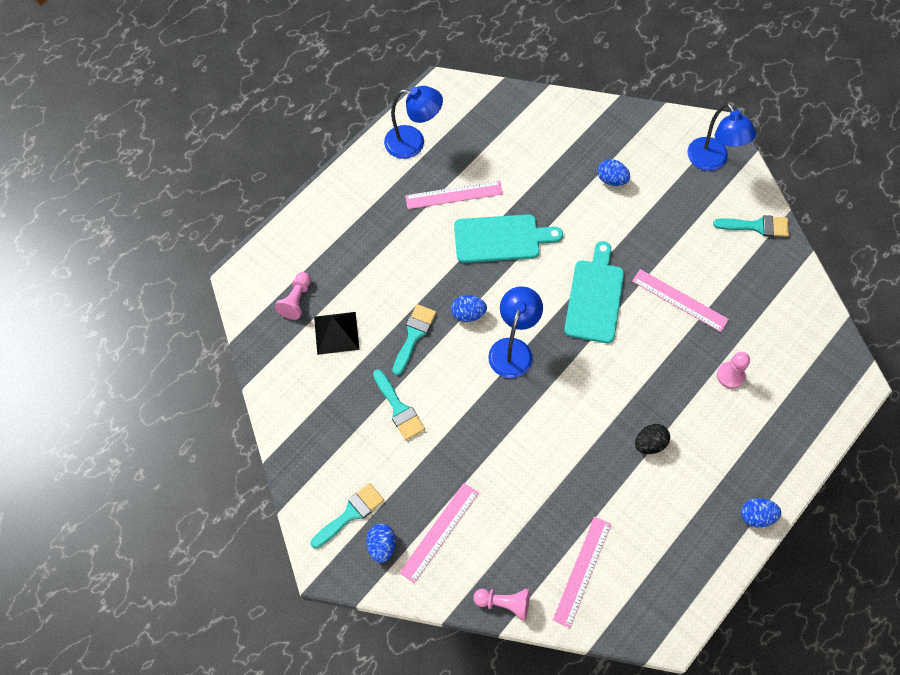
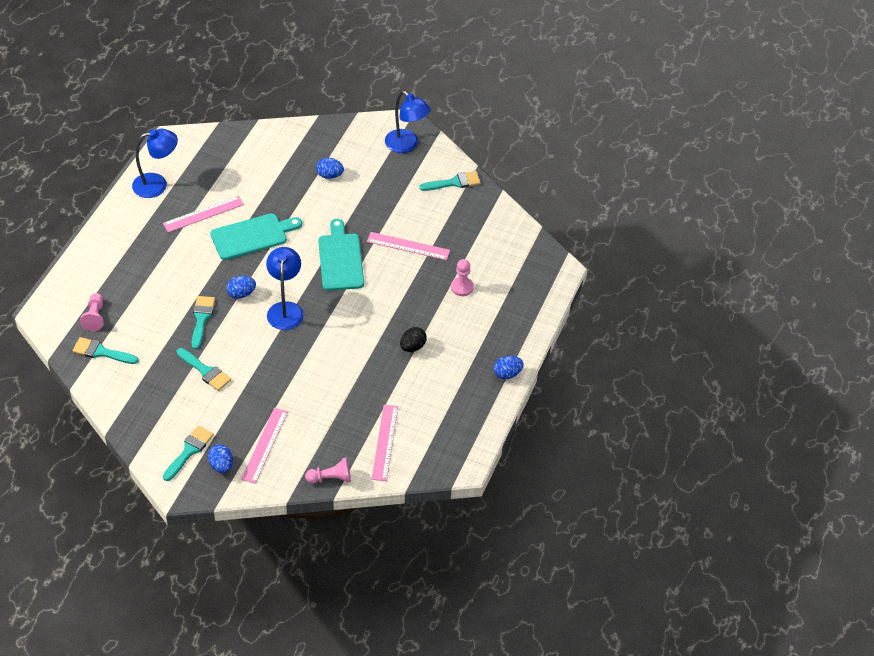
camera: 20 degrees left, 15 degrees down
black pyramid [314,312,359,355] -> none
none -> turquoise brush [72,337,139,364]

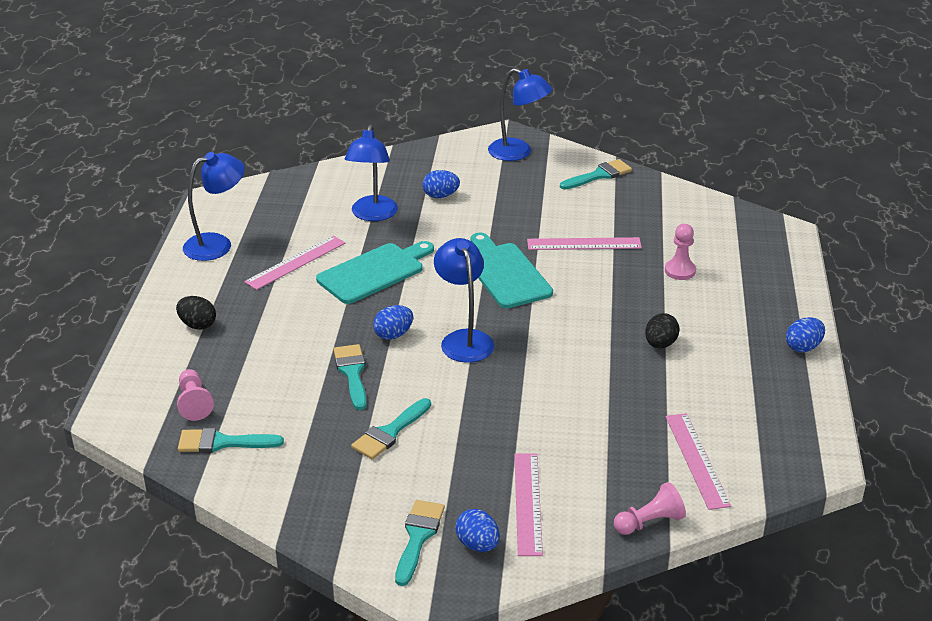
camera: 15 degrees left, 15 degrees down
turquoise brush [177,348,231,391] -> turquoise brush turned 105 degrees clockwise [351,398,431,460]
none -> black egg [176,296,216,330]
none -> blue lamp [345,125,398,221]

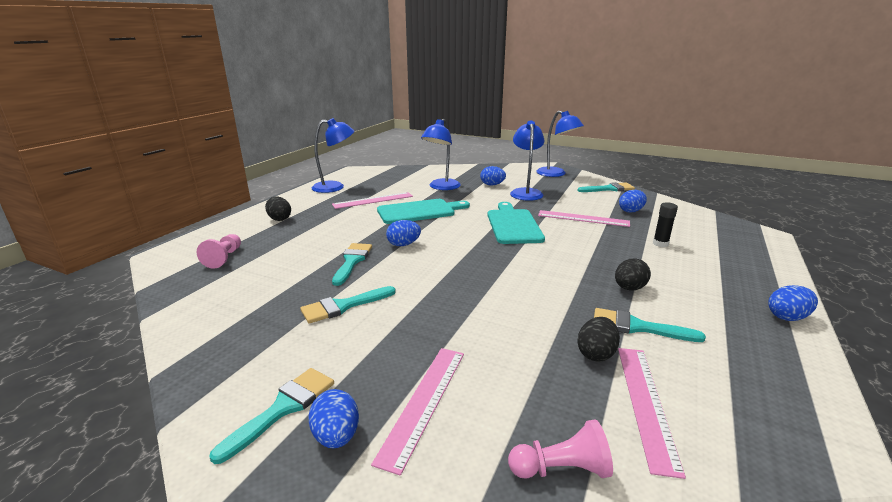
camera: 20 degrees right, 10 degrees down
turquoise brush [178,428,284,453] -> turquoise brush moved to [594,308,706,342]
blue lamp [434,238,494,363] -> blue lamp moved to [510,121,544,201]
pink pawn [665,224,696,280] -> black glue stick [653,203,678,247]
none -> black egg [577,317,620,362]
none -> blue egg [619,190,647,213]

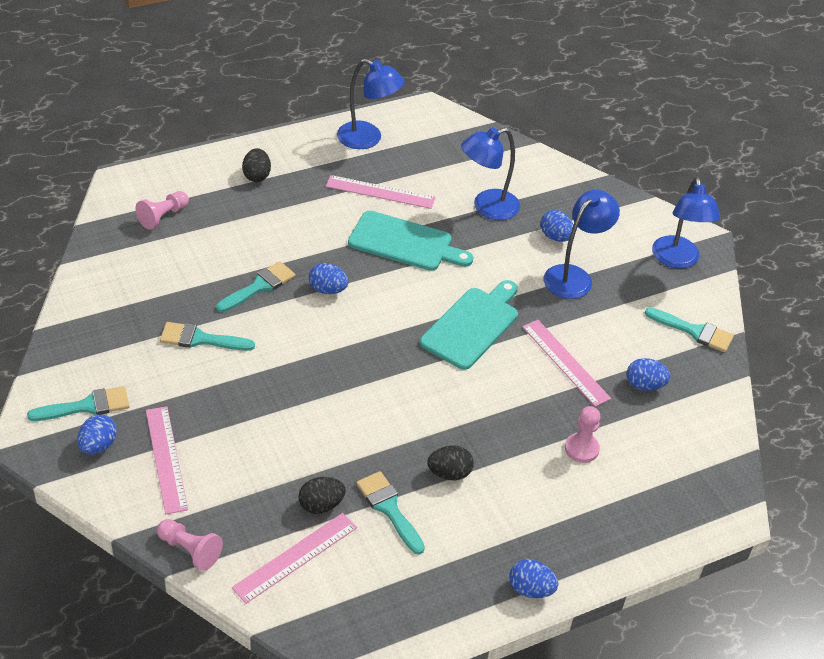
camera: 35 degrees right, 20 degrees up
pink ruler [371,348,464,476] -> pink ruler turned 75 degrees counterclockwise [146,406,188,514]
black glue stick [653,203,678,247] -> pink pawn [565,406,601,463]

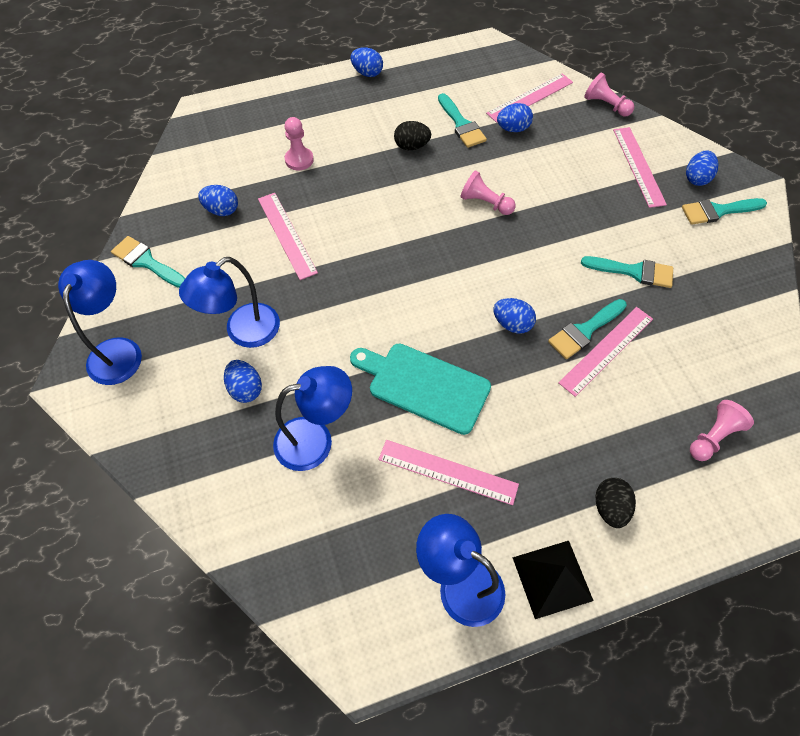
camera: 170 degrees left, 15 degrees up
black egg [298,477,346,514] -> blue egg [497,103,533,132]
turquoise cutting board [420,280,518,370] -> none
none -> pink pawn [460,170,516,215]
none -> black pyramid [512,541,594,619]
none -> pink ruler [559,307,653,397]

